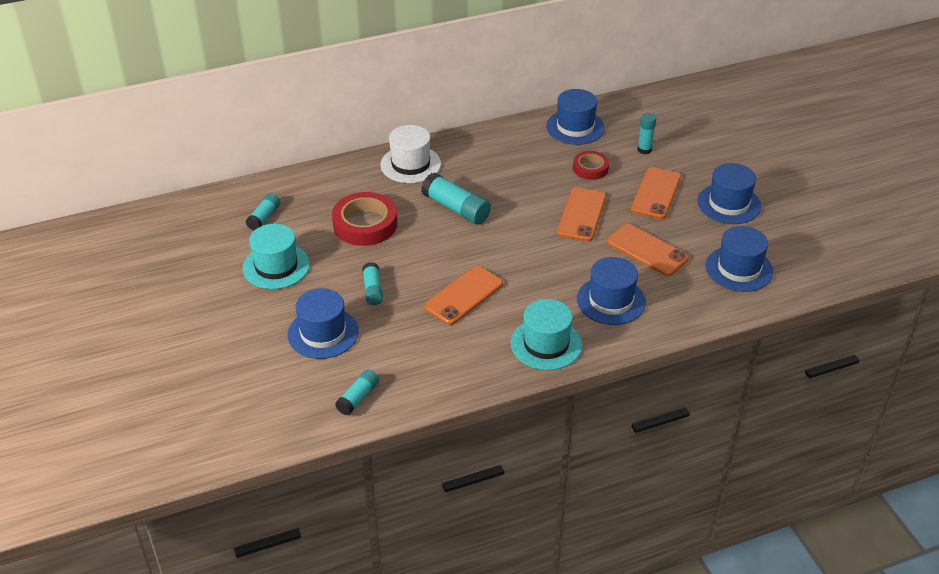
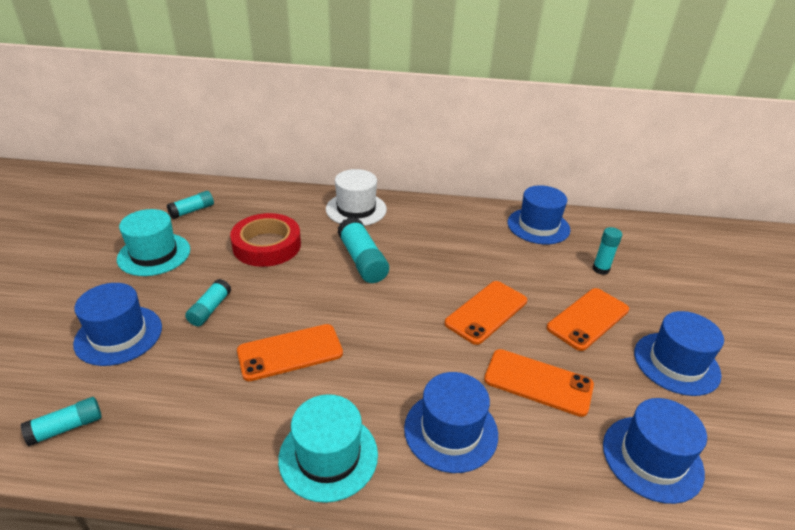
camera: 25 degrees right, 5 degrees down
red tape [573,151,609,180] -> none
orange phone [607,224,689,276] -> orange phone turned 45 degrees counterclockwise [484,349,594,417]

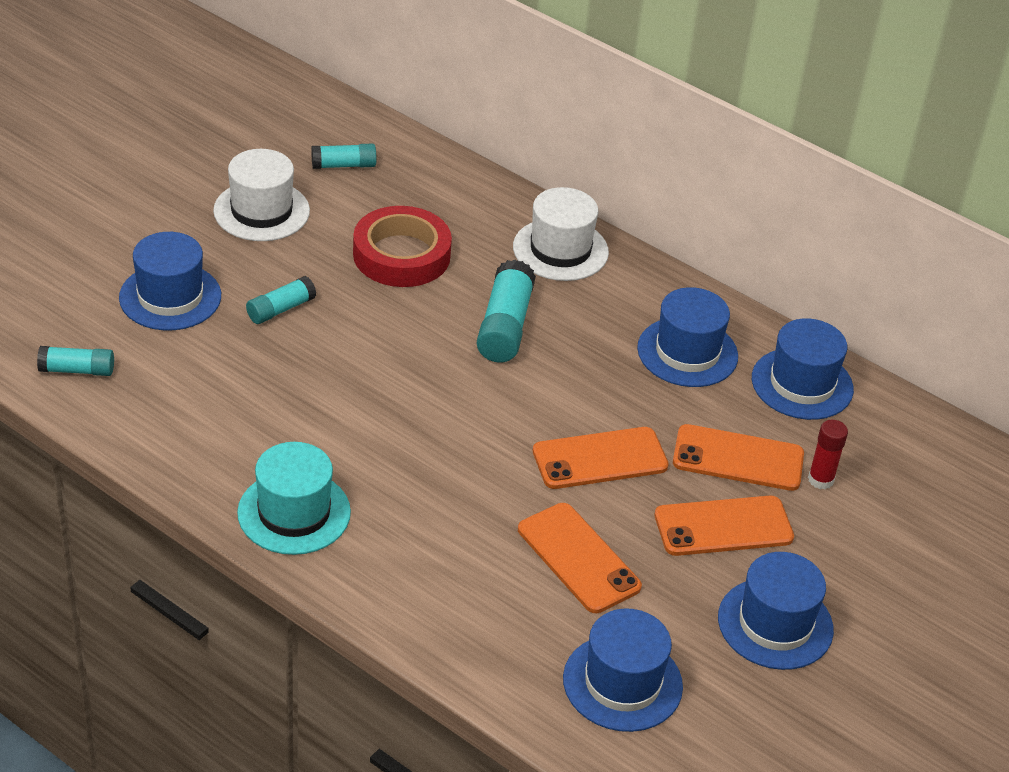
camera: 30 degrees right, 5 degrees up
turquoise hat [117,209,190,276] -> white hat [213,149,310,241]
orange phone [237,324,343,381] -> orange phone moved to [673,424,804,491]
blue hat [404,372,498,473] -> blue hat moved to [637,287,738,387]
turquoise glue stick [593,227,622,275] -> red glue stick [808,420,848,489]

